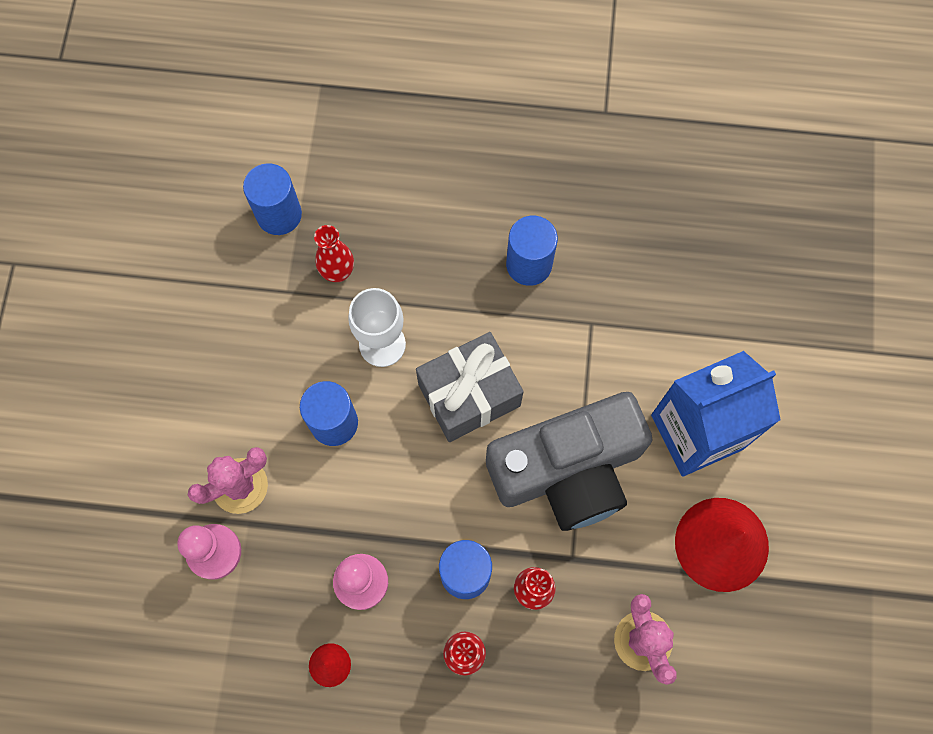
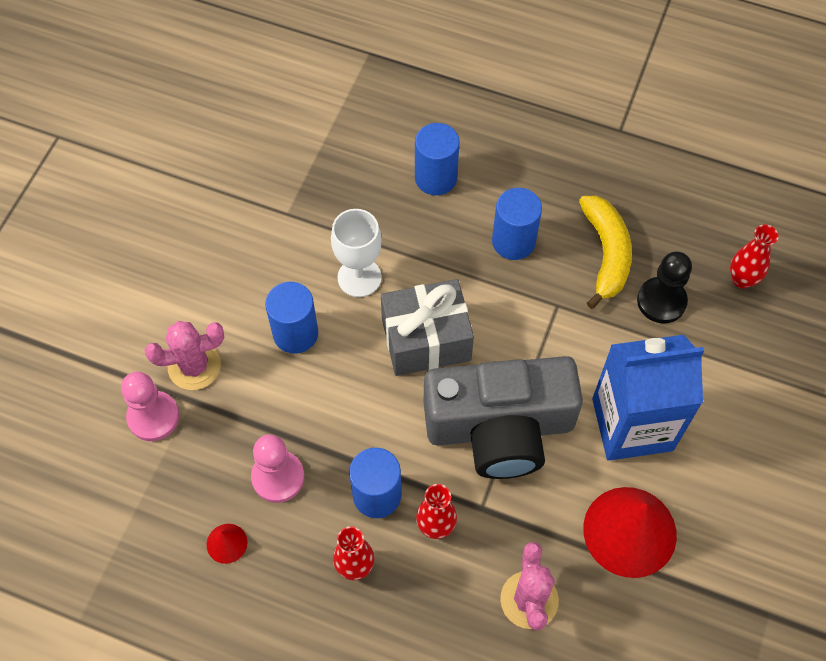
camera: 15 degrees right, 10 degrees down
blue cylinder [243,163,302,235] -> blue cylinder moved to [415,123,460,195]
red vase [314,225,354,282] -> red vase moved to [730,225,779,289]
none -> yellow banana [579,195,632,309]
none -> black pawn [637,251,692,323]

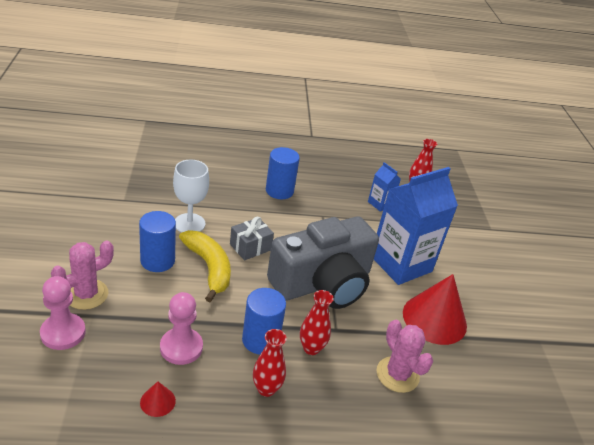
camera: 30 degrees left, 25 degrees down
grey gift [381,279,474,376] -> grey gift [230,217,274,260], size x0.60
blue cylinder [415,123,460,195] -> none
yellow banana [579,195,632,309] -> yellow banana moved to [179,230,231,302]
black pawn [637,251,692,323] -> blue carton [368,162,401,212]

